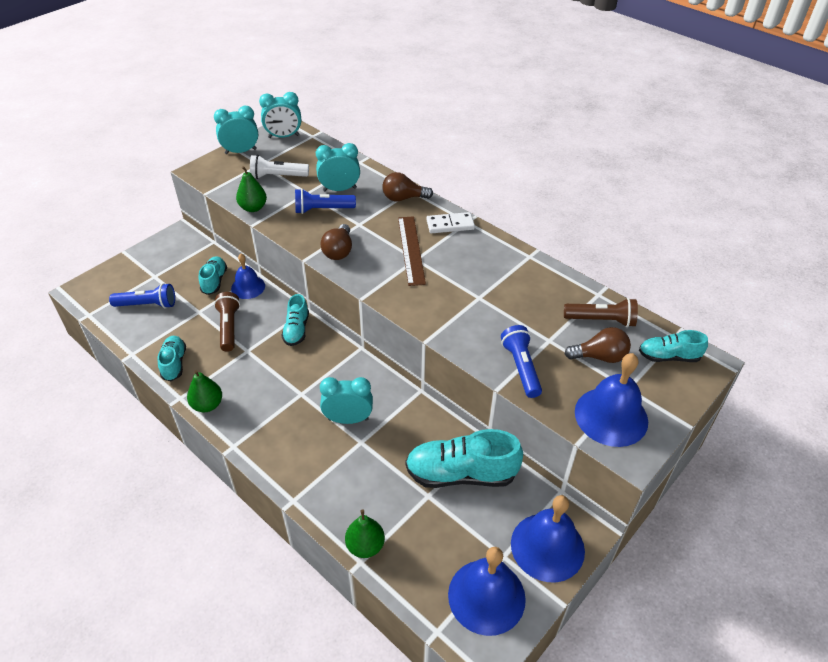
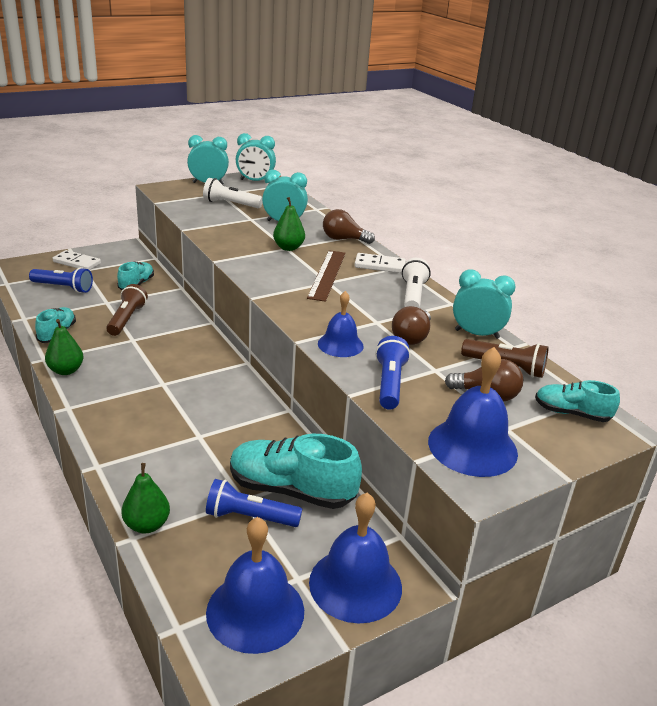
camera: 15 degrees right, 15 degrees down
blue bell [231,254,265,299] -> blue bell moved to [318,291,364,357]
green pear [236,166,267,212] -> green pear moved to [273,197,305,251]
turquoise shoe [281,294,309,346] -> none
blue flashlight [295,189,356,214] -> blue flashlight moved to [206,479,302,527]
brown light bulb [320,224,352,260] -> brown light bulb moved to [392,306,431,345]
turquoise clock [320,377,373,424] -> turquoise clock moved to [453,269,516,339]
none -> white domino [53,250,101,270]
none -> white flashlight [402,258,431,308]

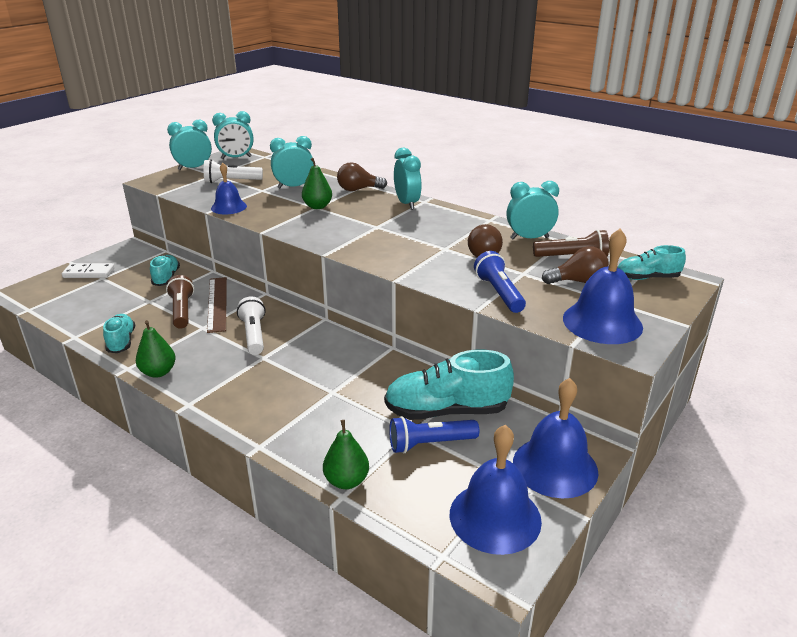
camera: 20 degrees left, 0 degrees up
blue flashlight [29,267,93,293] -> none
brown ruler [307,250,346,302] -> brown ruler moved to [207,277,227,333]
blue bell [318,291,364,357] -> blue bell moved to [211,163,247,214]
white domino [354,253,406,273] -> turquoise clock [394,147,422,210]
white flashlight [402,258,431,308] -> white flashlight moved to [237,297,266,355]

